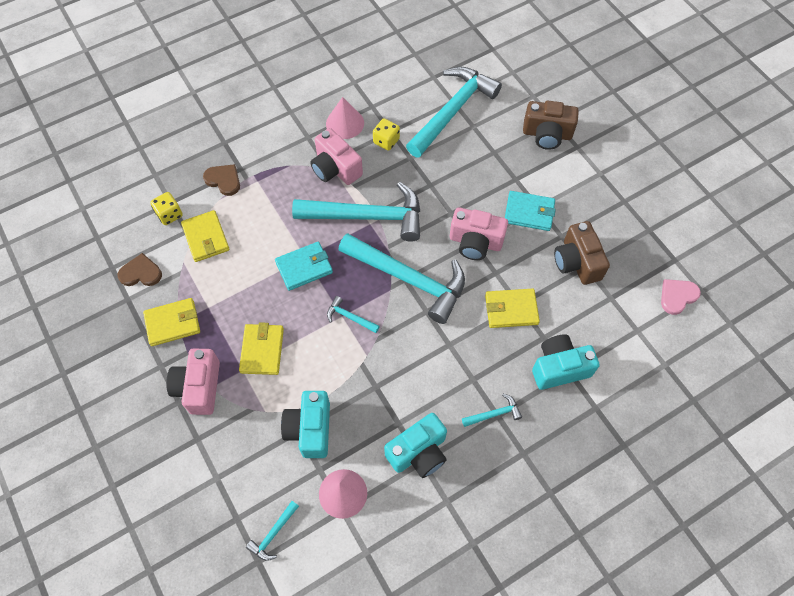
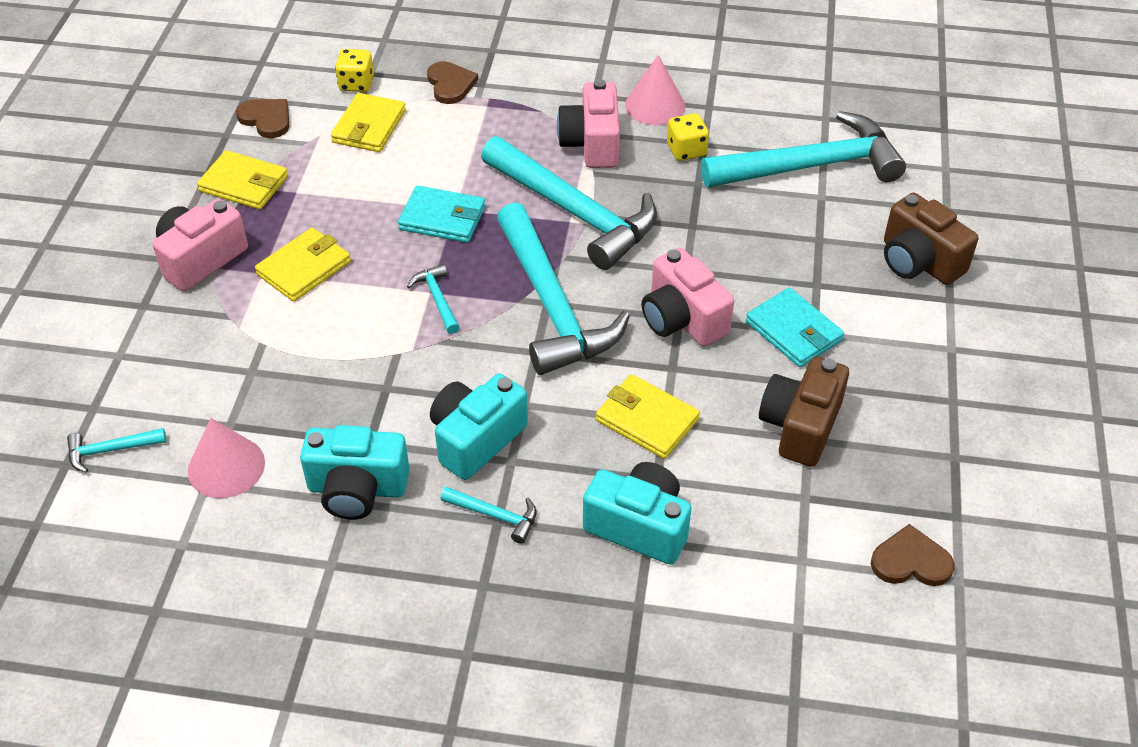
camera: 40 degrees right, 15 degrees down
turquoise camera [281,391,330,458] -> turquoise camera moved to [430,373,528,480]
pink heart [661,279,701,315] -> brown heart [871,524,955,586]

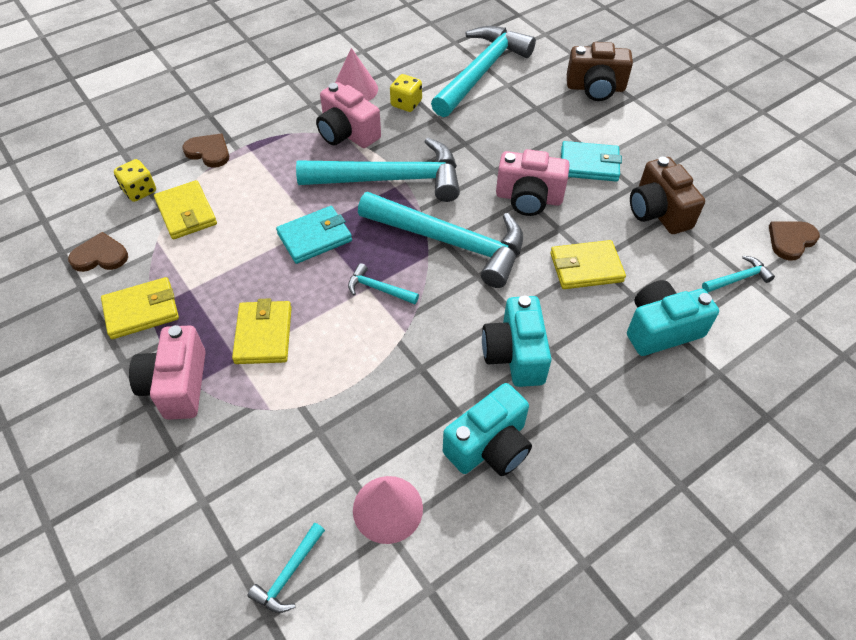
camera: 45 degrees left, 5 degrees up
turquoise hammer [440,487,536,544] -> turquoise hammer moved to [702,256,775,293]

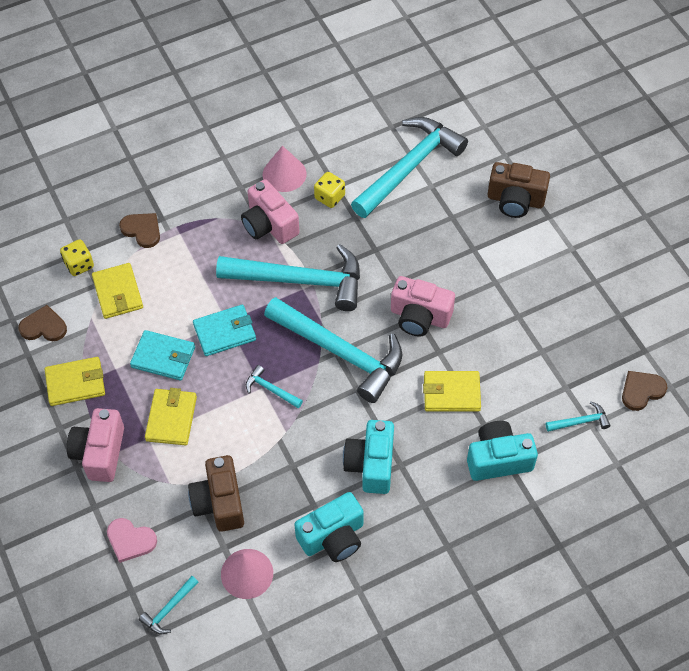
camera: 10 degrees right, 5 degrees up
turquoise wallet [561,141,622,182] -> turquoise wallet moved to [130,330,195,381]
brown camera [630,157,705,234] -> brown camera moved to [188,455,244,532]
none -> pink heart [107,518,157,563]

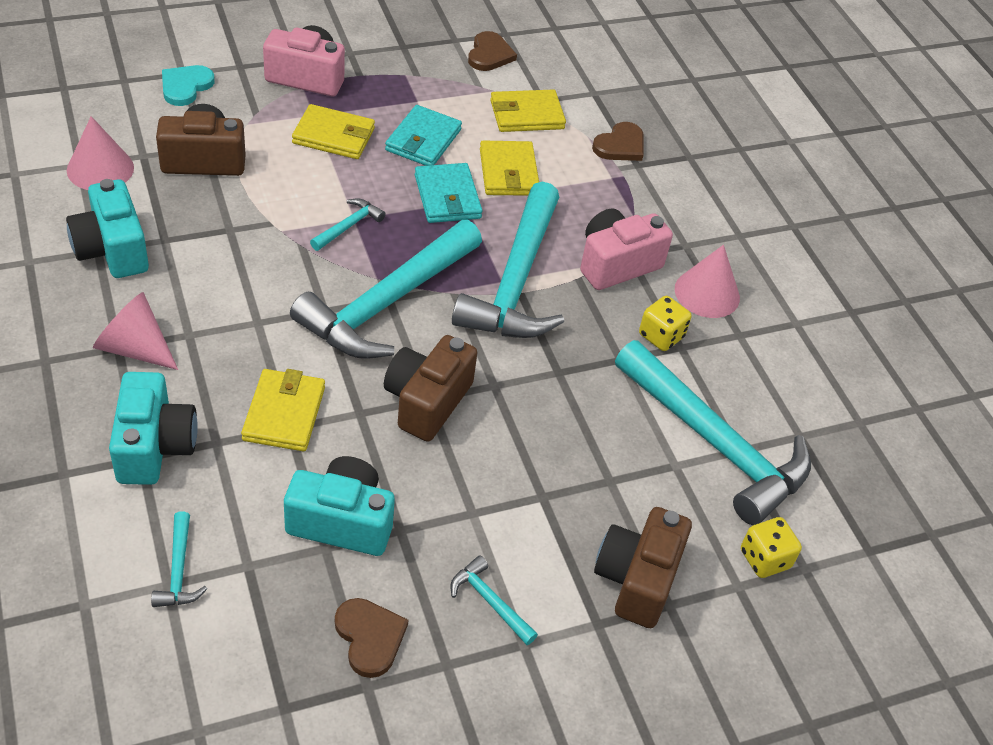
camera: 90 degrees right, 10 degrees down
yellow wallet [45,357,105,406] -> yellow wallet moved to [480,141,539,196]
yellow dice [60,239,94,276] -> yellow dice moved to [741,517,802,578]
pink heart [107,518,157,563] -> turquoise heart [162,65,215,106]
turquoise hammer [139,576,199,634] -> turquoise hammer moved to [450,556,538,645]
turquoise camera [343,420,394,494] -> turquoise camera moved to [284,456,395,556]
pink camera [391,276,455,337] -> brown camera [384,335,477,442]
brown heart [622,371,667,411] -> brown heart moved to [335,598,409,678]
none -> pink cone [93,292,178,370]

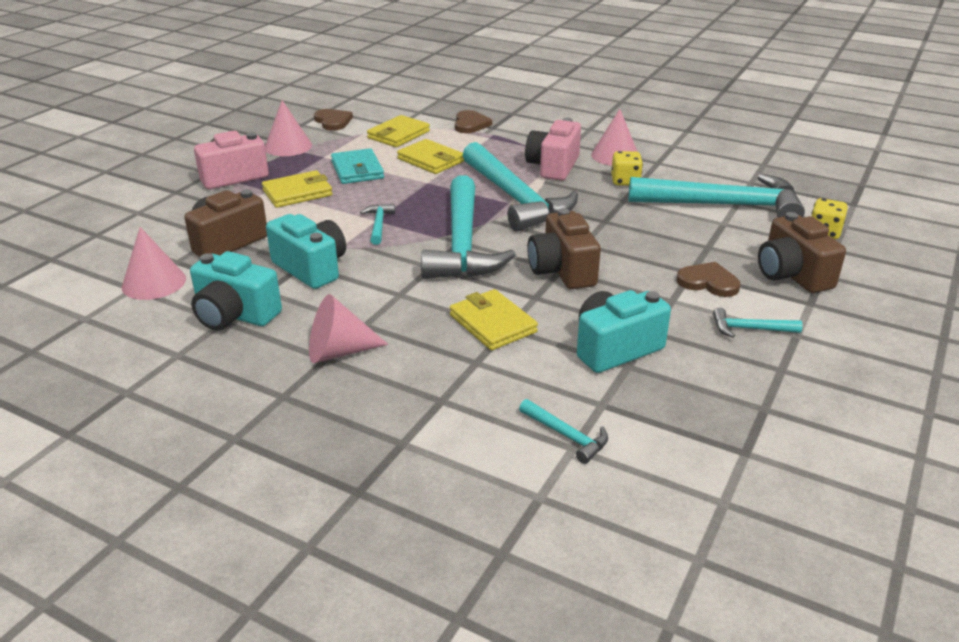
camera: 35 degrees left, 15 degrees down
turquoise camera [109,372,198,485] -> turquoise camera moved to [266,214,346,289]
turquoise heart [162,65,215,106] -> none
brown heart [335,598,409,678] -> brown heart moved to [677,262,740,297]
turquoise wallet [415,163,483,223] -> none
none -> pink cone [265,100,312,156]

